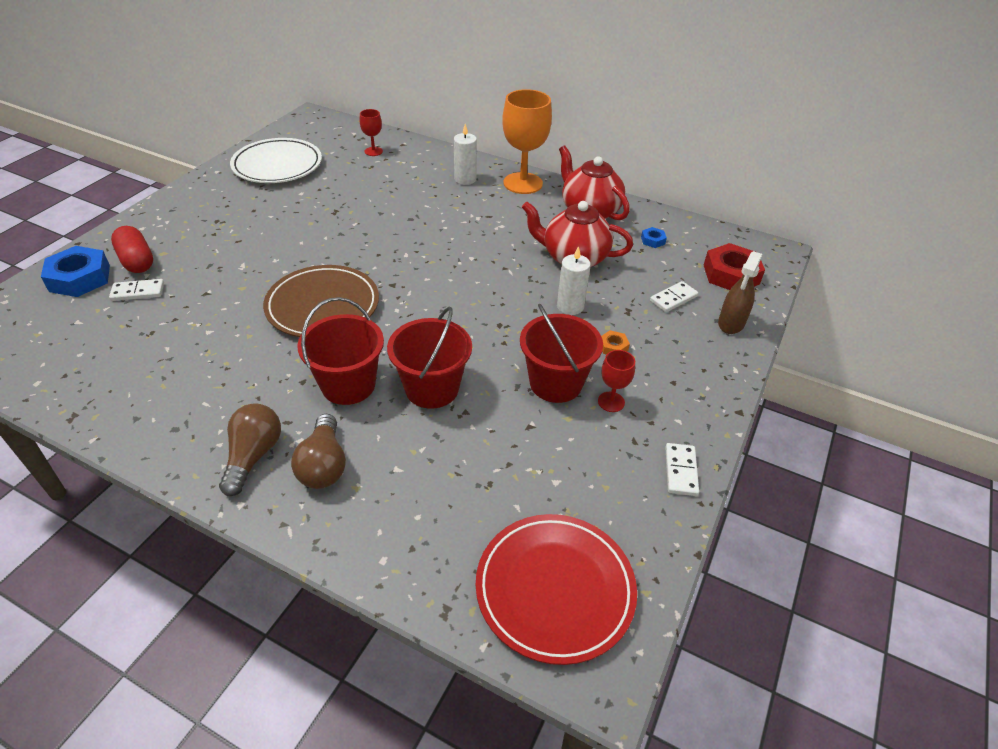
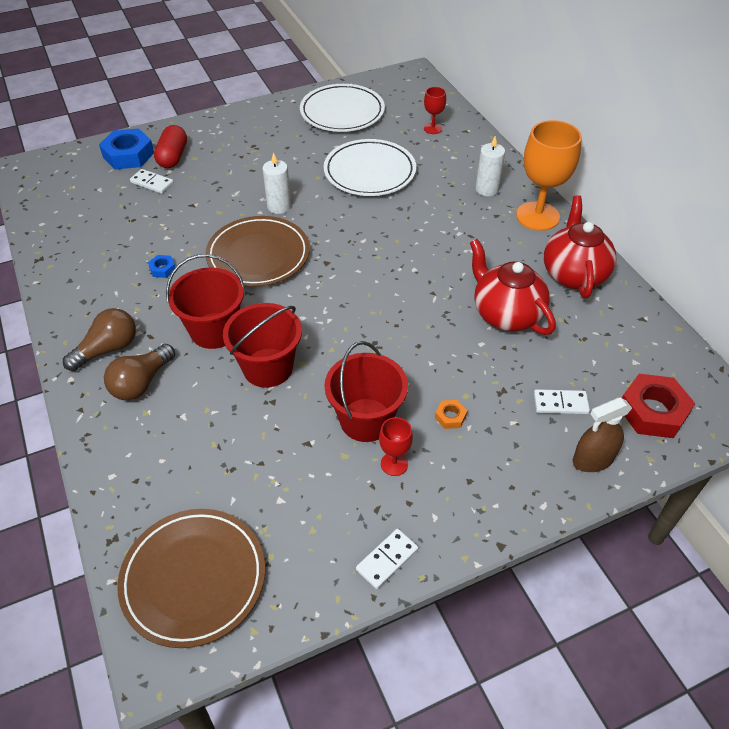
camera: 40 degrees right, 5 degrees up
red plate [476,514,637,665] -> brown plate [117,509,265,648]
white candle [557,246,591,315] -> white candle moved to [263,152,291,214]
blue nut [641,227,667,248] -> blue nut moved to [148,255,175,278]
none -> white plate [324,139,416,196]

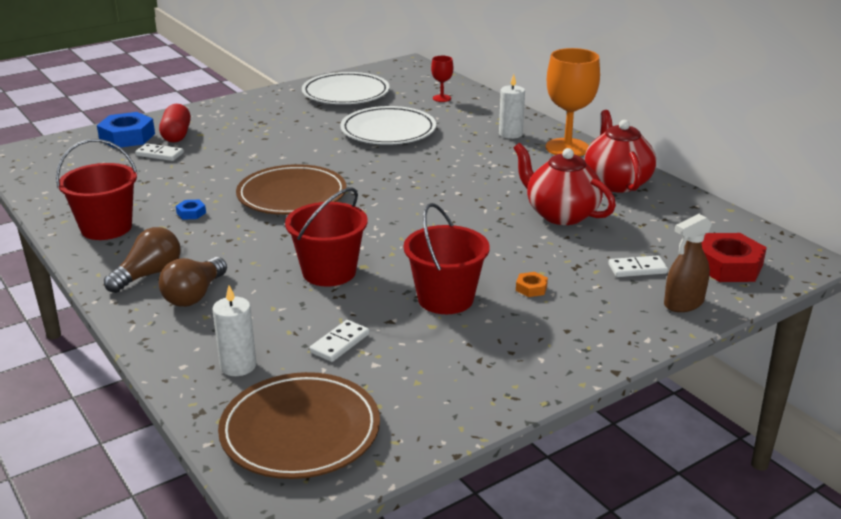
camera: 10 degrees left, 20 degrees down
red bucket [166,254,245,349] -> red bucket moved to [56,139,138,240]
white candle [263,152,291,214] -> white candle moved to [213,285,256,376]
white domino [356,529,418,589] -> white domino moved to [309,320,369,362]
red goblet [379,417,413,476] -> none

